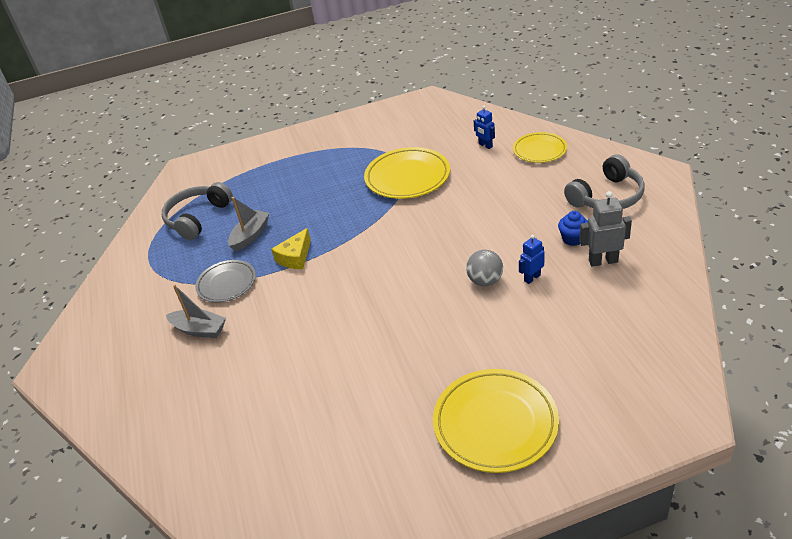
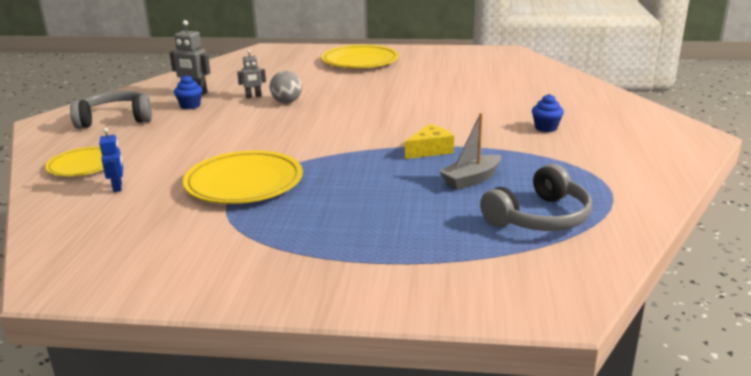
camera: 160 degrees left, 15 degrees down
grey boat [166,285,226,338] -> blue cupcake [532,94,564,132]
grey plate [195,260,256,302] -> none
blue robot [519,235,545,284] -> grey robot [237,49,266,98]

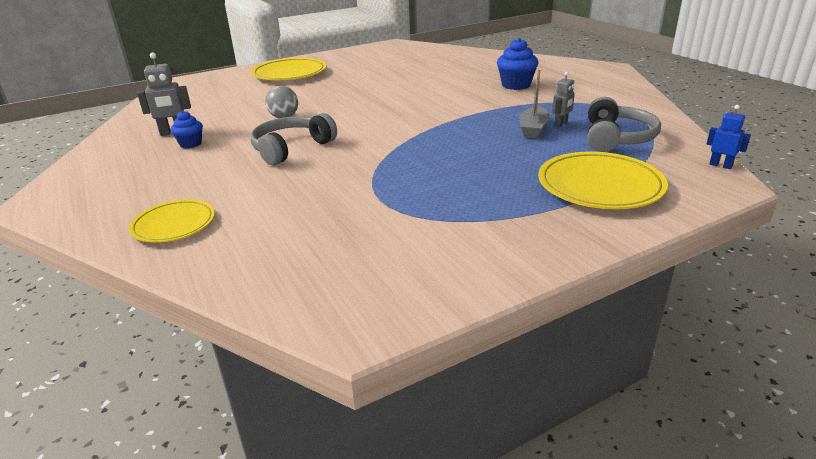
camera: 35 degrees left, 5 degrees up
grey headphones [70,91,152,129] -> grey headphones moved to [250,113,337,165]
blue robot [99,128,123,192] -> blue robot moved to [707,105,751,169]
yellow plate [183,150,303,204] -> yellow plate moved to [538,151,668,209]
grey robot [237,49,266,98] -> grey robot moved to [552,72,575,128]
yellow cheese [405,124,454,159] -> none
blue cupcake [532,94,564,132] -> blue cupcake [497,38,539,90], size x1.60

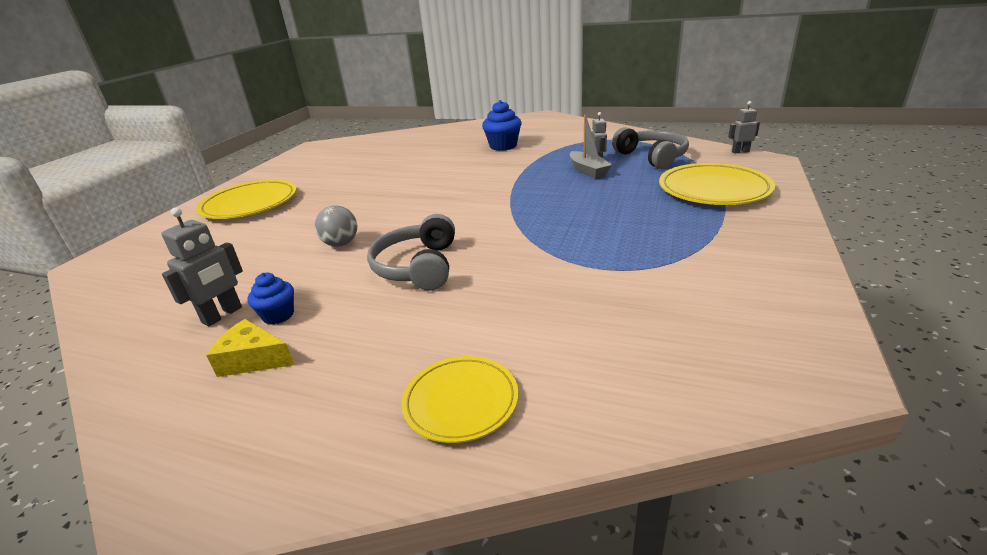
camera: 40 degrees left, 0 degrees up
blue robot [707,105,751,169] -> grey robot [728,101,760,153]
none -> yellow cheese [206,319,294,377]

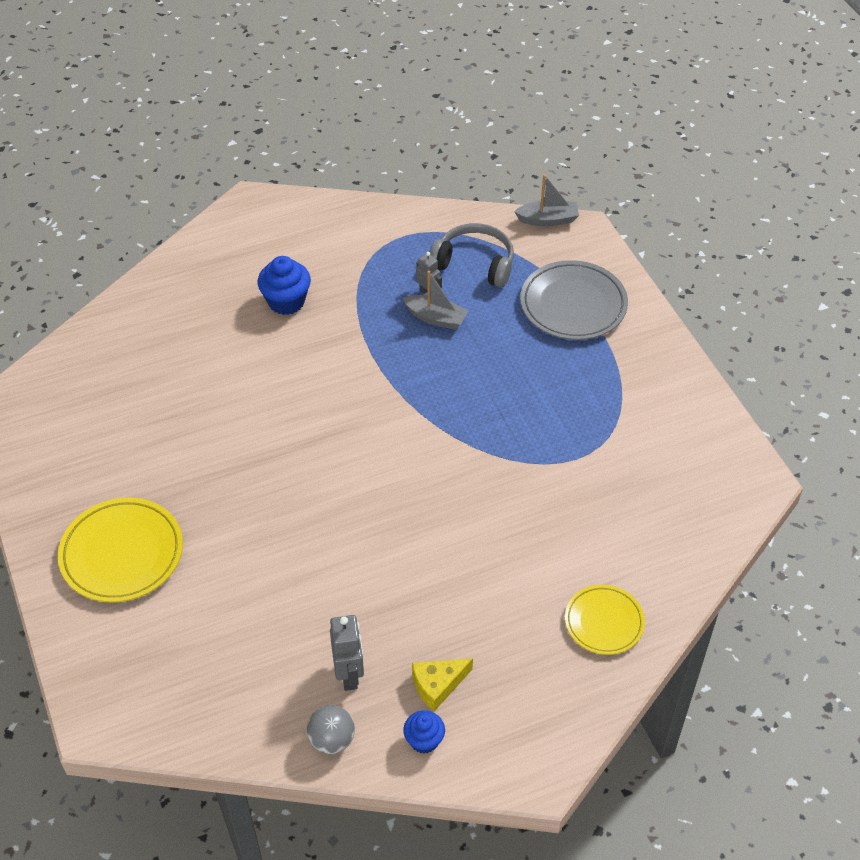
camera: 45 degrees left, 20 degrees up
blue cupcake [247,272,294,325] -> blue cupcake moved to [403,710,445,754]
grey ball [315,205,357,247] -> grey ball moved to [306,705,355,754]
grey headphones [367,214,455,290] -> none
yellow plate [659,163,775,205] -> grey plate [520,260,628,340]
grey robot [728,101,760,153] -> grey boat [514,174,579,226]

